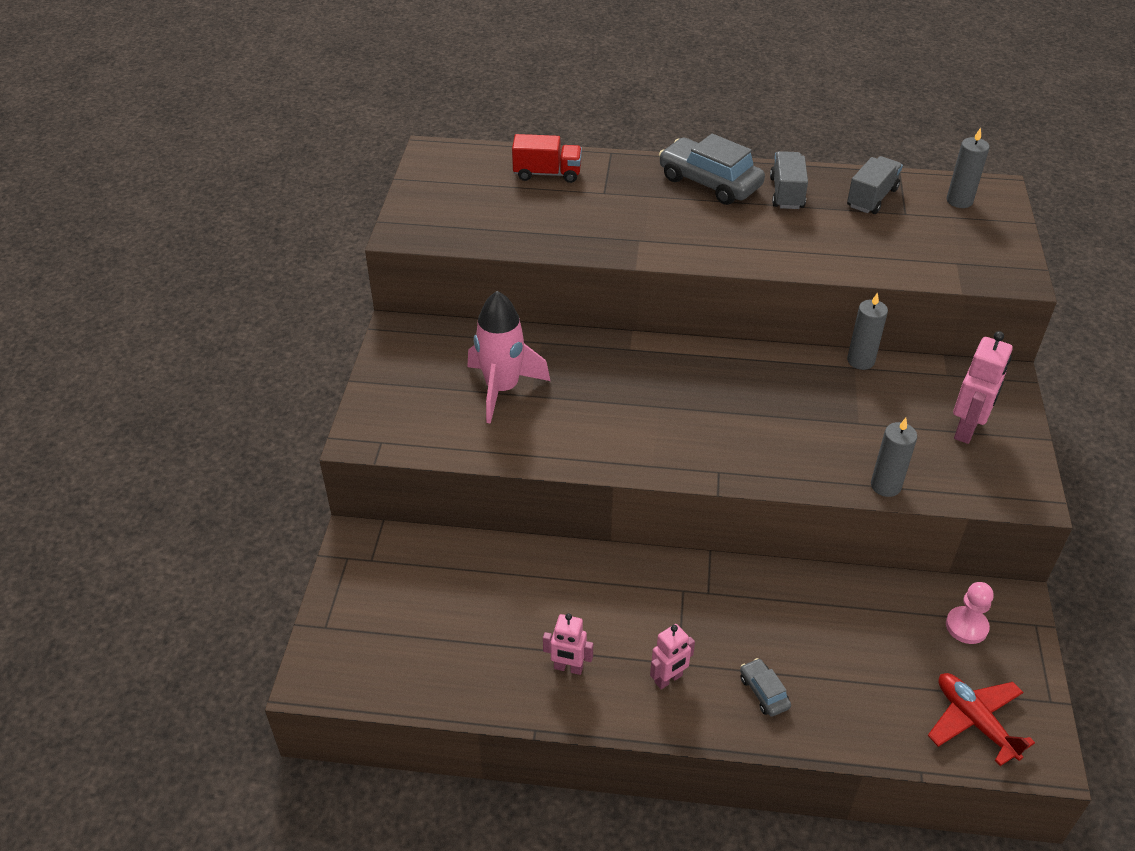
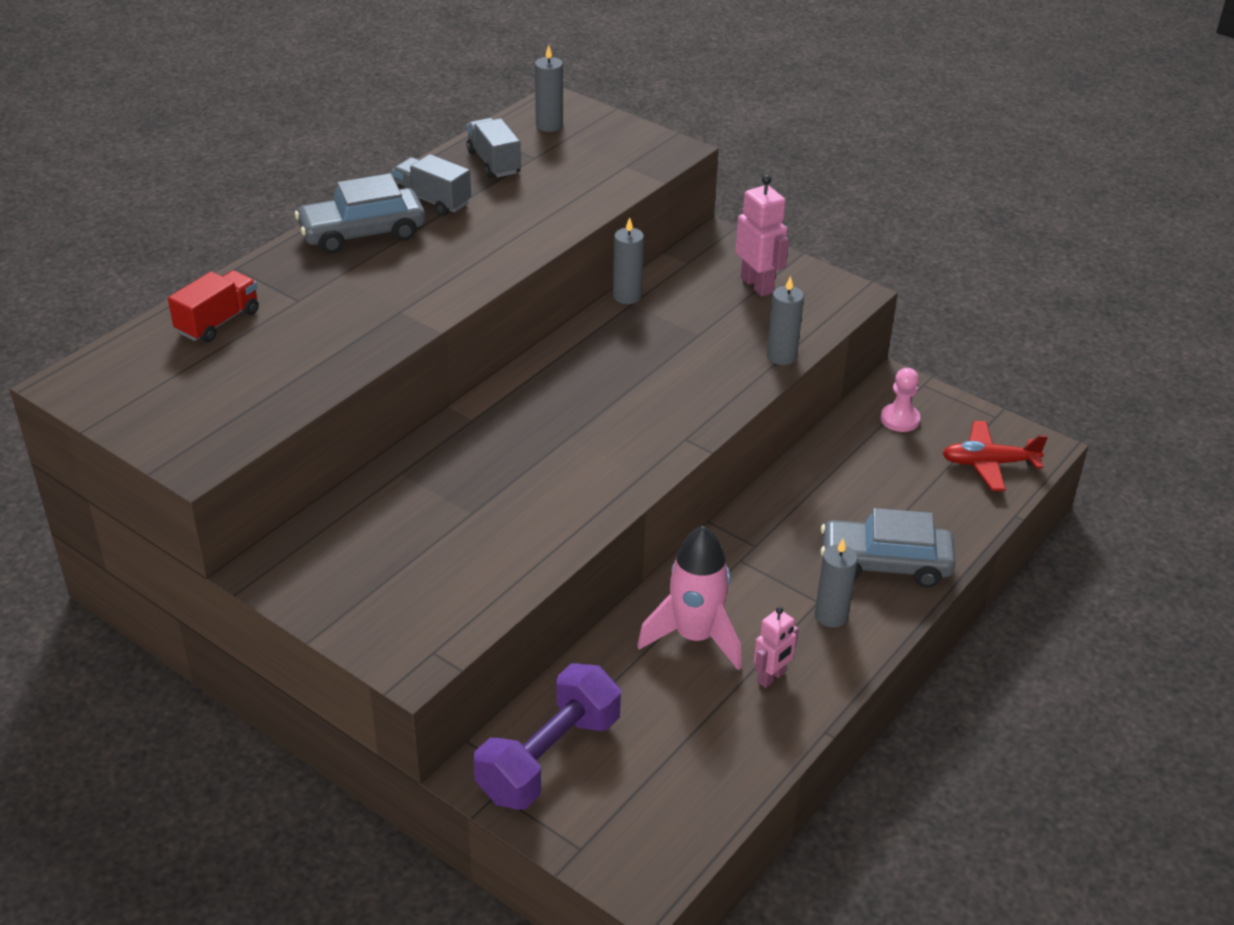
camera: 60 degrees left, 5 degrees down
pink rocket [467,291,550,424] -> pink rocket moved to [637,526,742,670]
pink robot [650,624,695,689] -> grey candle [815,539,858,628]
grey car [740,658,791,717] -> grey car [820,508,955,588], size x2.14
none -> purple dumbbell [474,663,621,809]

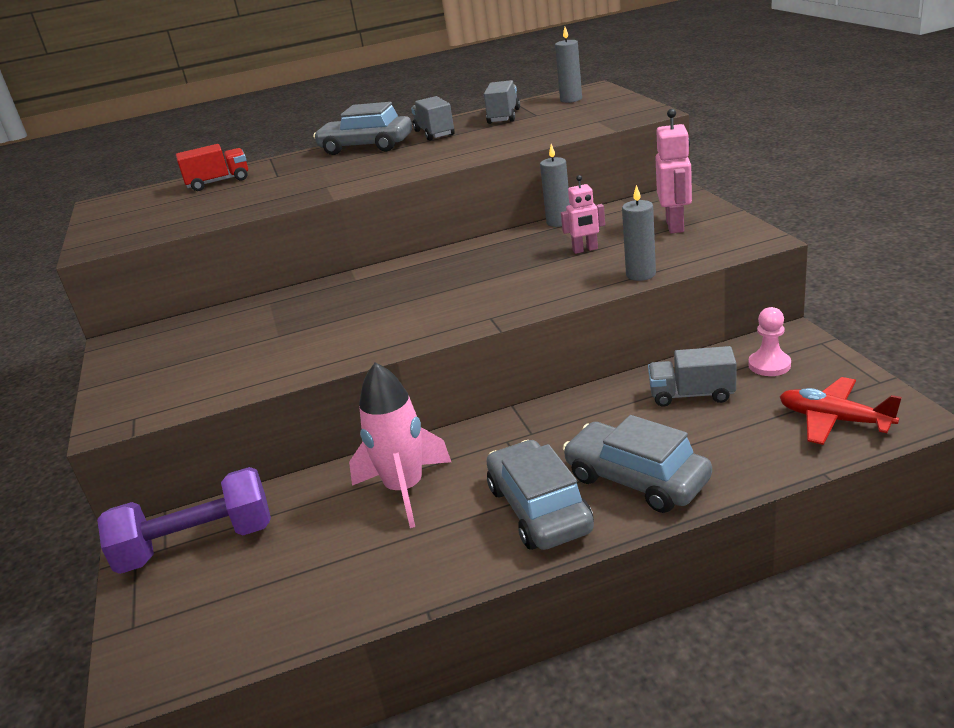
camera: 40 degrees right, 10 degrees down
pink robot [754,607,799,688] -> pink robot moved to [561,175,605,254]
grey candle [815,539,858,628] -> grey car [487,440,594,550]
none -> grey truck [648,346,737,407]

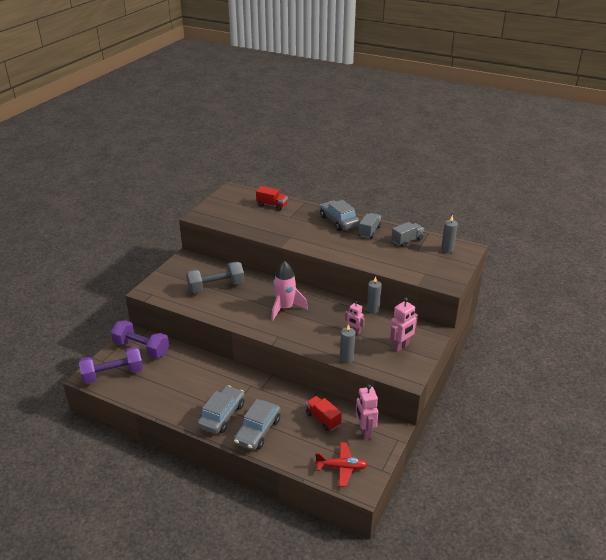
camera: 40 degrees right, 5 degrees up
pink rocket [349,362,451,528] -> pink rocket moved to [271,261,308,321]
grey car [563,415,712,513] -> grey car turned 150 degrees counterclockwise [234,399,281,450]
grey truck [648,346,737,407] -> red truck [306,396,342,431]
pink pawn [748,307,791,376] -> pink robot [356,384,378,439]
red plane [780,377,902,445] -> red plane turned 105 degrees clockwise [315,443,367,487]
none -> purple dumbbell [79,346,143,384]
none -> grey dumbbell [186,262,244,293]

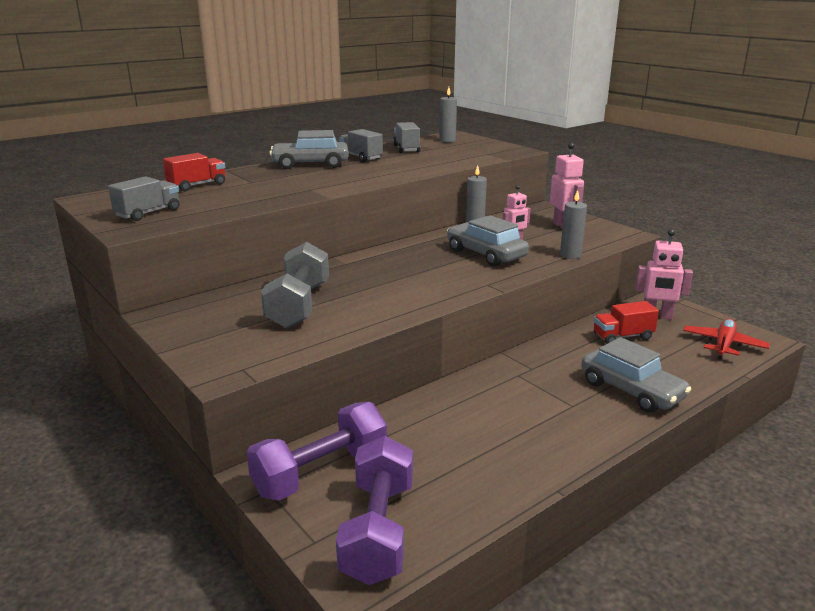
camera: 65 degrees left, 10 degrees down
grey car [197,385,245,434] -> grey car moved to [447,215,529,266]
pink rocket [271,261,308,321] -> none
none -> grey truck [108,176,180,221]

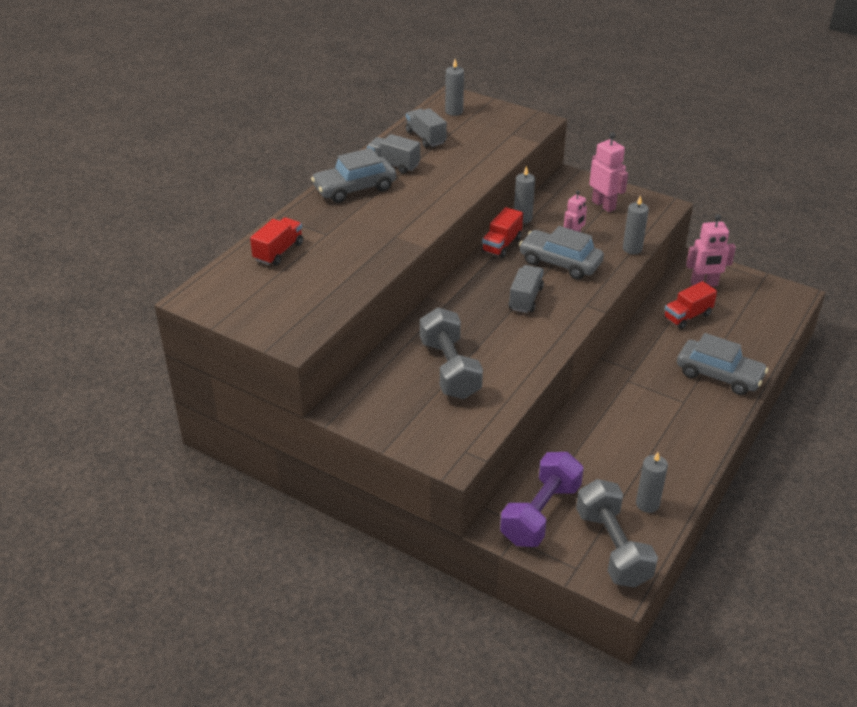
camera: 20 degrees left, 15 degrees up
grey truck [108,176,180,221] -> grey truck moved to [509,265,544,313]
purple dumbbell [336,436,413,585] -> grey dumbbell [576,479,658,588]
red plane [683,319,770,359] -> none
none -> red truck [481,207,523,258]
none -> grey candle [636,452,668,513]

